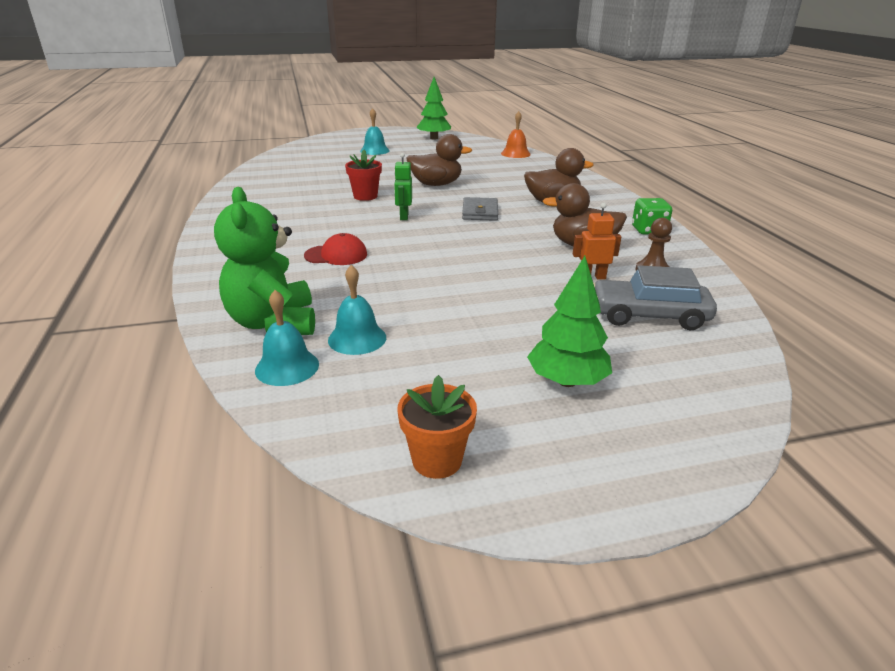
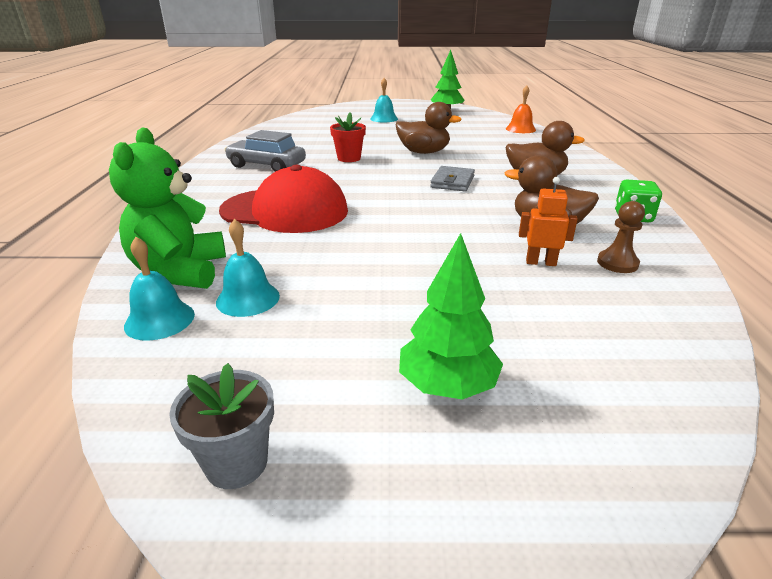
camera: 15 degrees right, 0 degrees up
red cap [304,233,367,265] -> red cap [219,165,348,233], size x2.05
green robot [394,153,412,220] -> none
orange flower pot [397,375,477,479] -> grey flower pot [169,363,274,489]
grey car [593,265,717,330] -> grey car moved to [224,130,306,172]

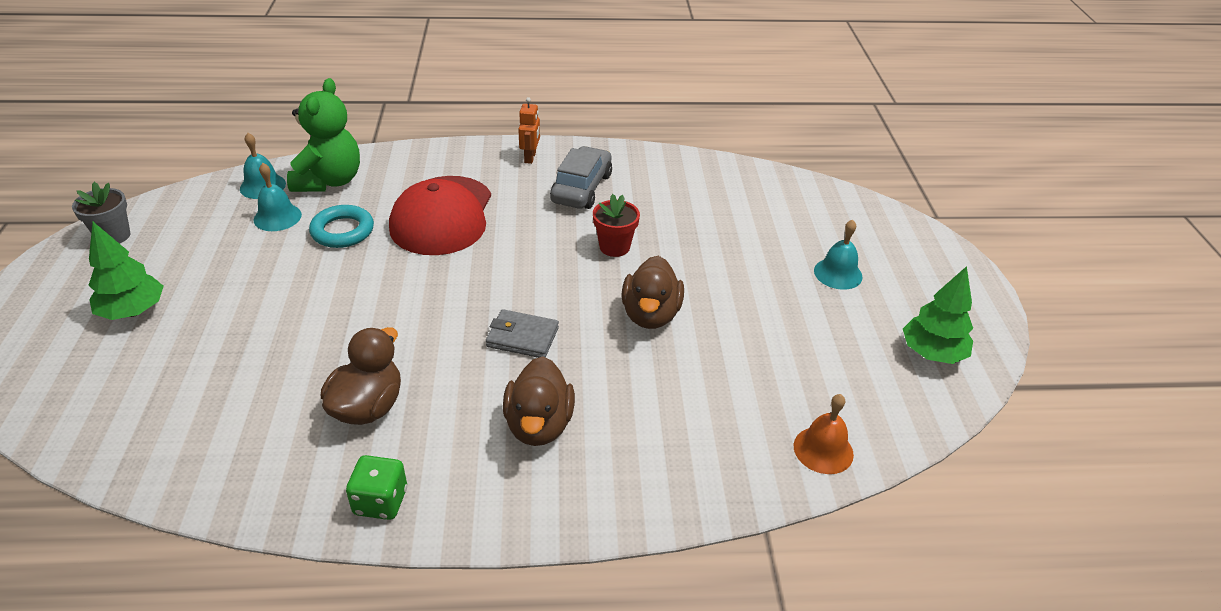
camera: 85 degrees right, 10 degrees up
green teddy bear [109,127,226,289] -> green teddy bear turned 105 degrees clockwise [287,78,360,192]
orange robot [519,177,578,266] -> orange robot moved to [518,97,540,164]
brown pawn [597,201,645,273] -> none
none -> turquoise ring [309,205,374,248]

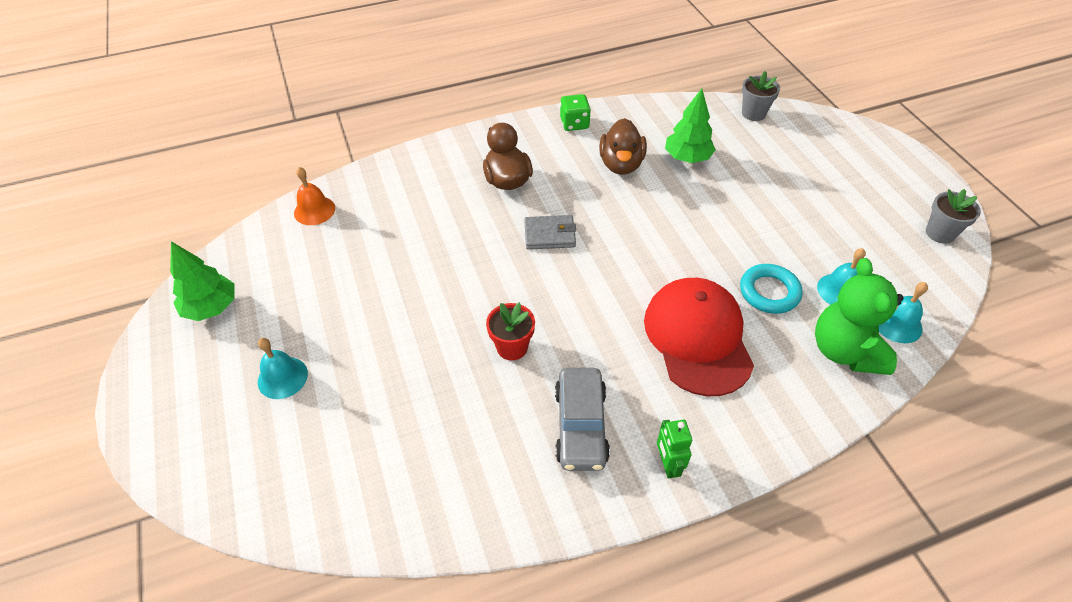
camera: 165 degrees right, 10 degrees up
green tree [88,222,163,320] -> green tree moved to [665,89,716,163]
orange robot [518,97,540,164] -> green robot [657,420,692,479]
brown duck [621,256,684,329] -> none
none -> grey flower pot [742,71,780,121]

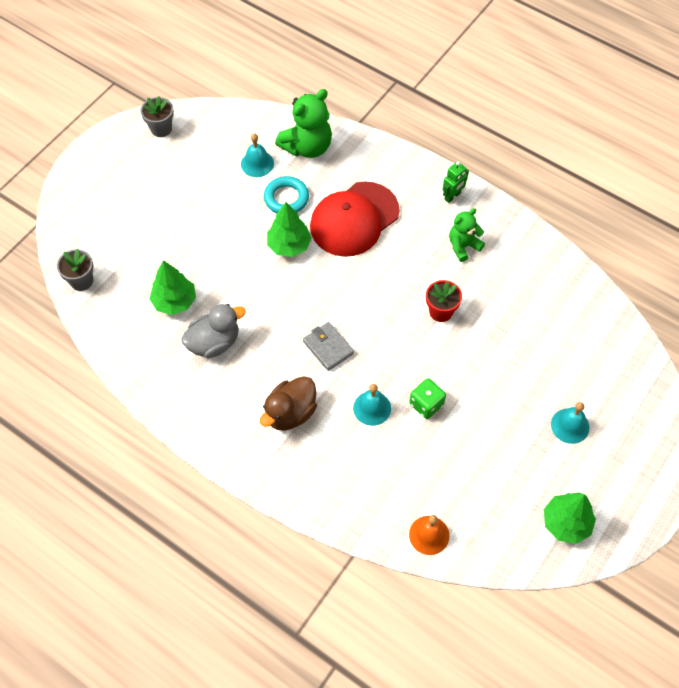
camera: 125 degrees left, 10 degrees up
grey car [555,368,610,471] -> green teddy bear [449,208,485,262]
green dice [560,94,591,131] -> green dice moved to [409,378,446,419]
brown duck [599,118,647,175] -> grey duck [181,304,246,358]
turquoise bell [879,282,928,343] -> turquoise bell moved to [353,384,391,426]
none -> green tree [267,202,312,257]

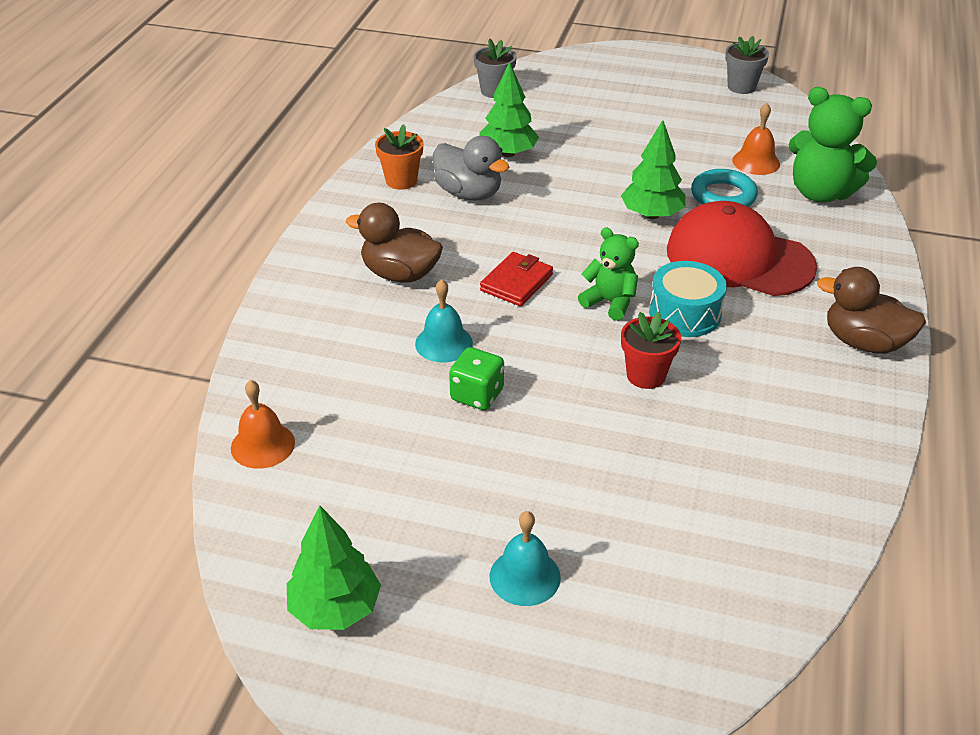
camera: 70 degrees right, 20 degrees down
turquoise bell [241,133,274,177] -> orange bell [732,103,780,175]
grey wallet [303,322,354,371] -> red wallet [480,252,553,306]
green robot [442,161,469,203] -> brown duck [817,267,926,354]
green teddy bear [449,208,485,262] -> green teddy bear moved to [578,227,639,321]
none -> orange flower pot [375,124,423,190]
none -> turquoise drum [649,261,727,337]

